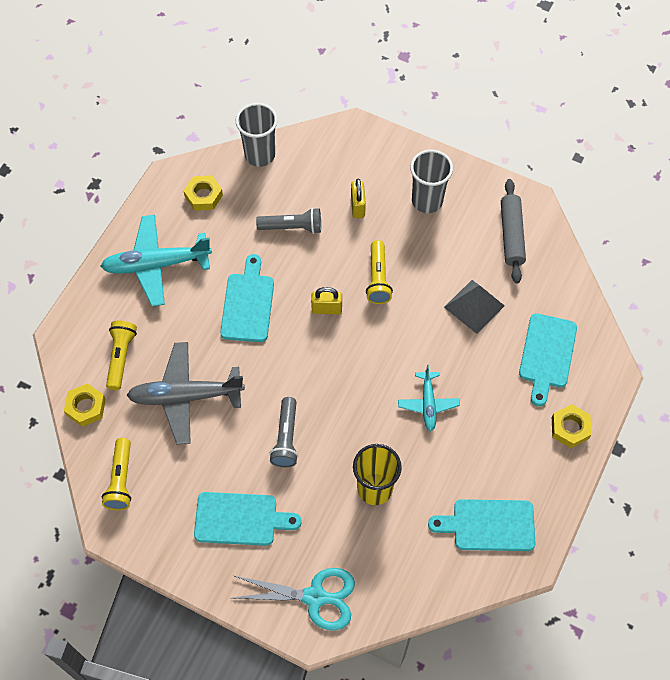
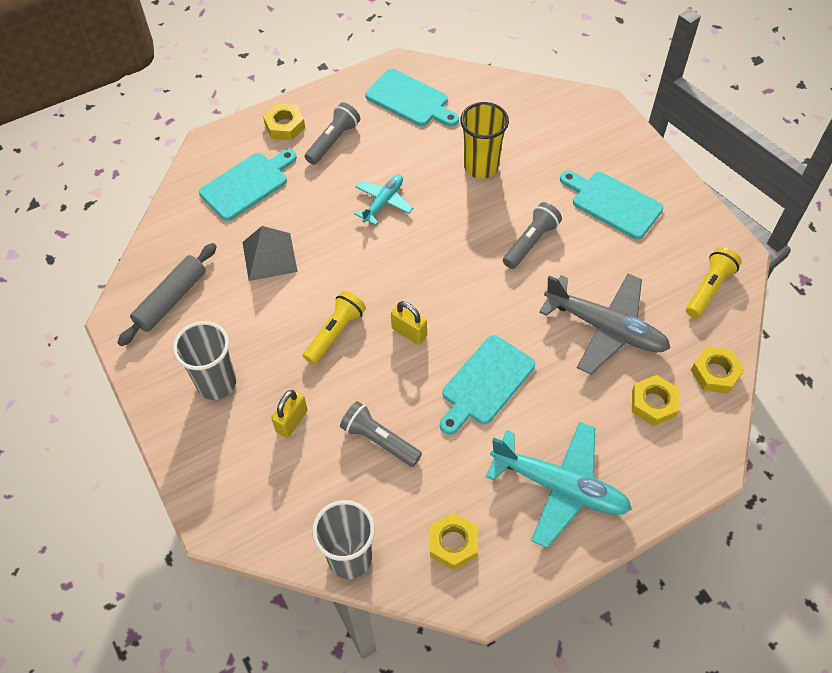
camera: 145 degrees left, 5 degrees down
yellow flashlight [106,321,137,390] -> yellow nut [632,375,679,426]
turquoise scissors [233,568,355,631] -> none
none -> grey flashlight [305,103,360,165]

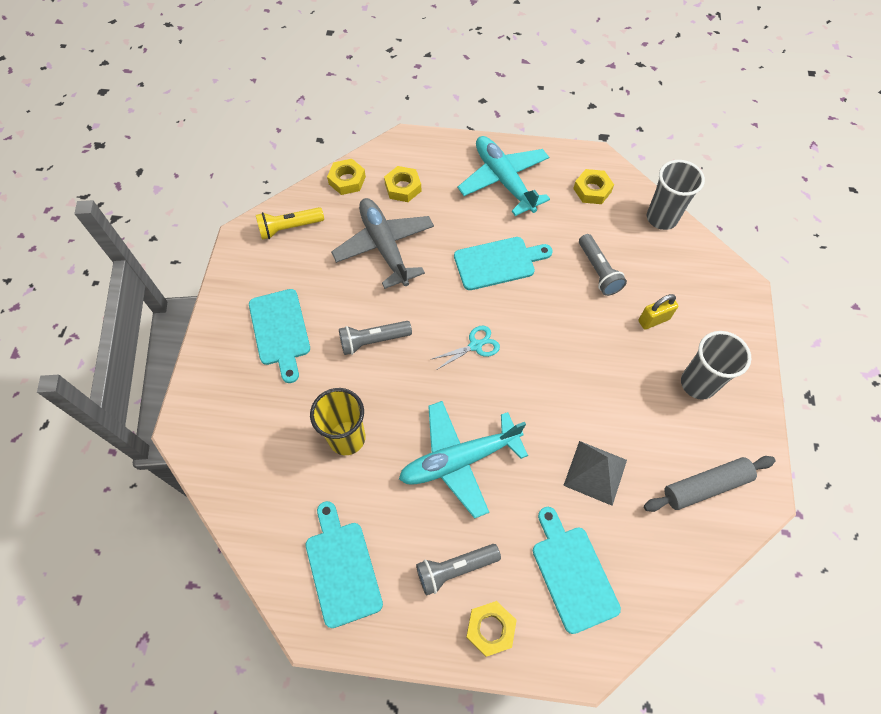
camera: 145 degrees left, 5 degrees up
turquoise cutting board [199,149,297,221] -> turquoise cutting board turned 75 degrees clockwise [533,507,621,634]
yellow flashlight [303,291,366,365] -> none
turquoise plane [354,175,413,225] -> turquoise plane [399,401,528,519], size x1.78
yellow padlock [391,301,427,345] -> none
none -> turquoise scissors [432,326,500,369]

